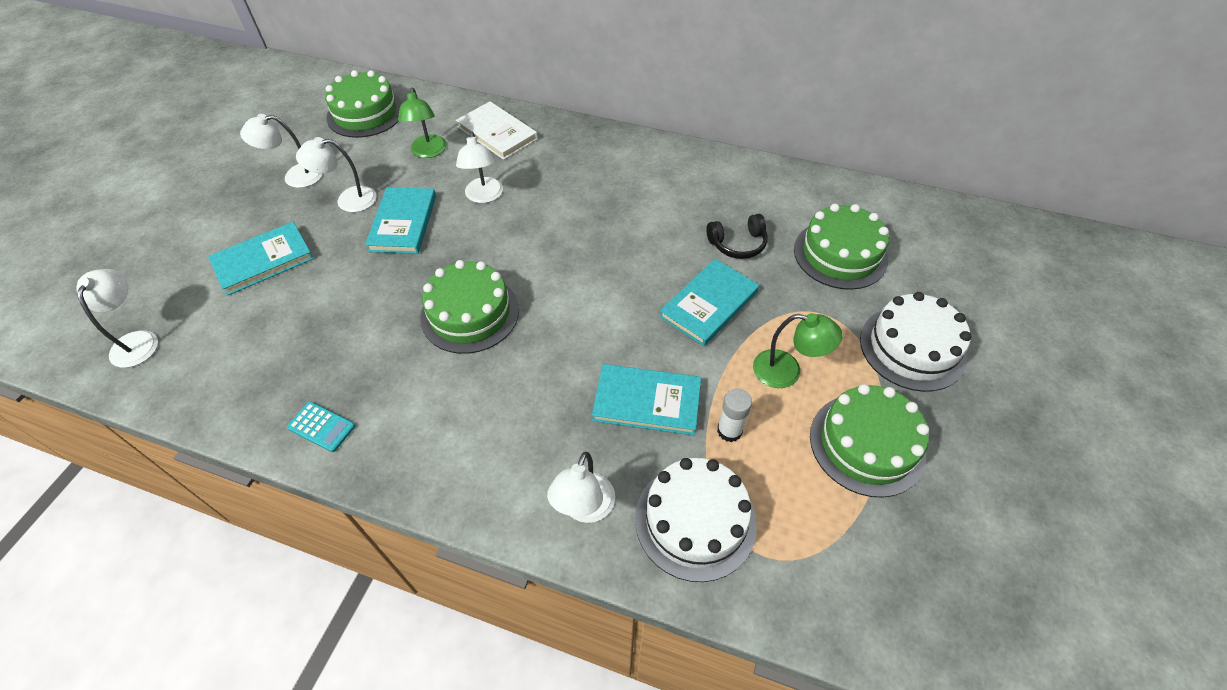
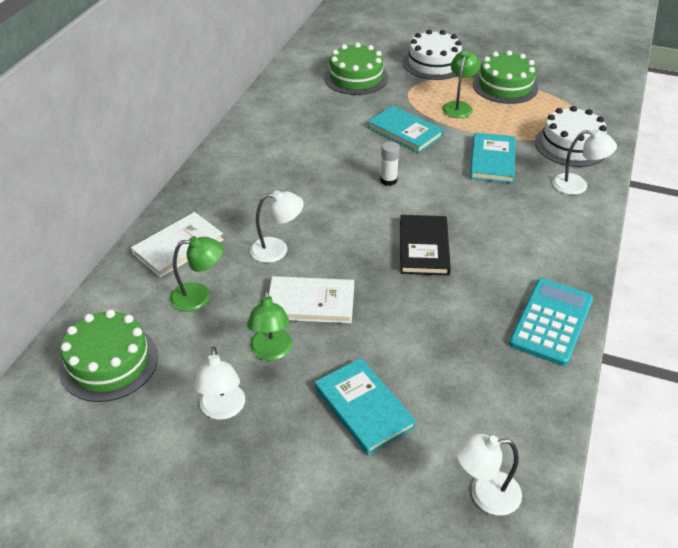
camera: 90 degrees left, 10 degrees down
turquoise calculator [287,402,355,452] -> turquoise calculator [509,278,593,366], size x2.02
white lamp [296,137,377,212] -> green lamp [247,289,293,361]
turquoise book [365,187,436,254] -> white book [269,276,354,323]
green cake [420,260,519,354] -> black book [400,215,451,276]
black headphones [706,214,768,259] -> none
white glue stick [717,389,752,442] -> white glue stick moved to [380,141,400,186]

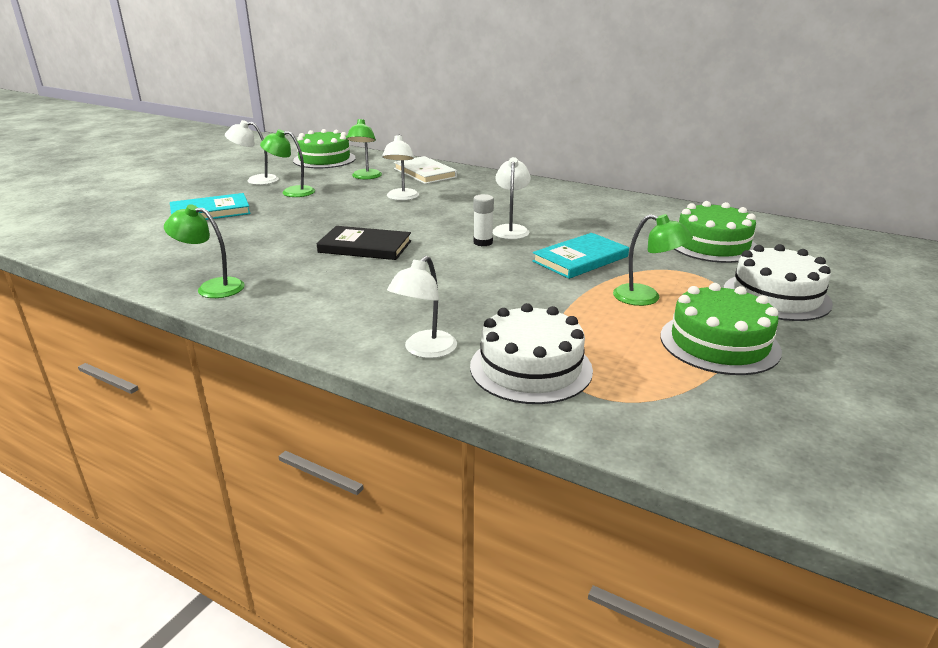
camera: 100 degrees right, 15 degrees down
white book [269,276,354,323] -> none
white lamp [456,433,522,516] -> white lamp moved to [493,157,531,240]
turquoise book [470,132,516,183] -> none
turquoise calculator [509,278,593,366] -> green lamp [164,204,245,298]

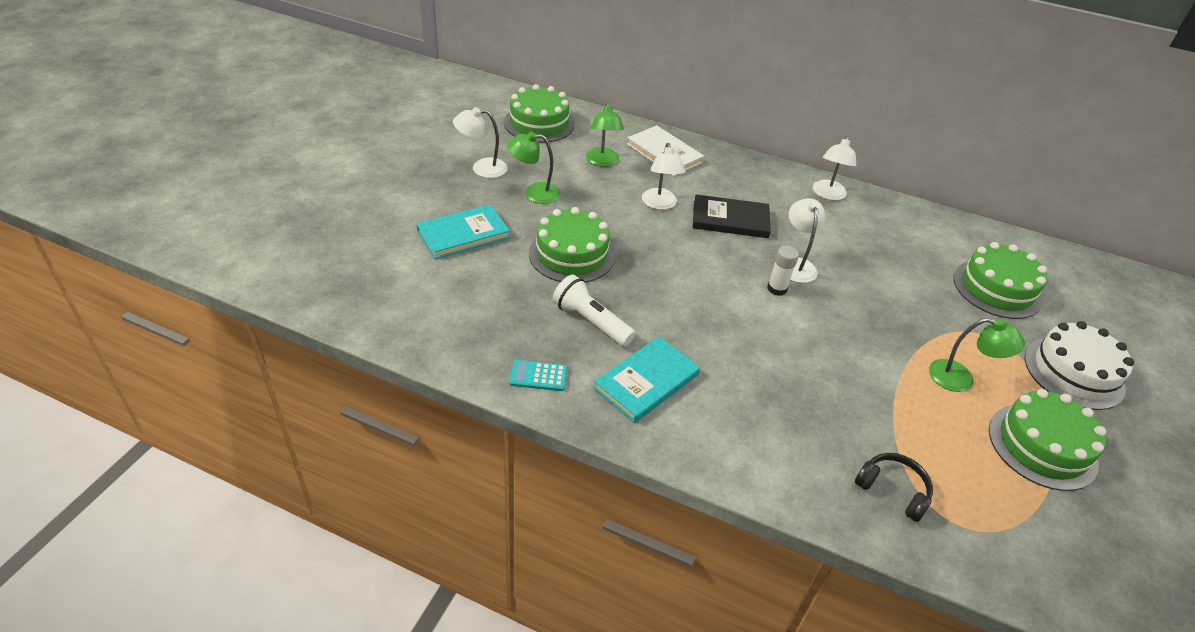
camera: 10 degrees left, 15 degrees up
green lamp [164,204,245,298] -> turquoise calculator [509,360,568,391]
black book [317,226,411,260] -> black book moved to [693,194,771,238]
white lamp [387,256,457,358] -> white lamp moved to [813,136,856,200]
white cake [470,303,593,404] -> black headphones [855,453,933,522]
turquoise book [532,233,629,279] -> turquoise book moved to [594,336,700,423]
none -> green cake [529,207,615,283]
none -> white flashlight [552,275,636,347]

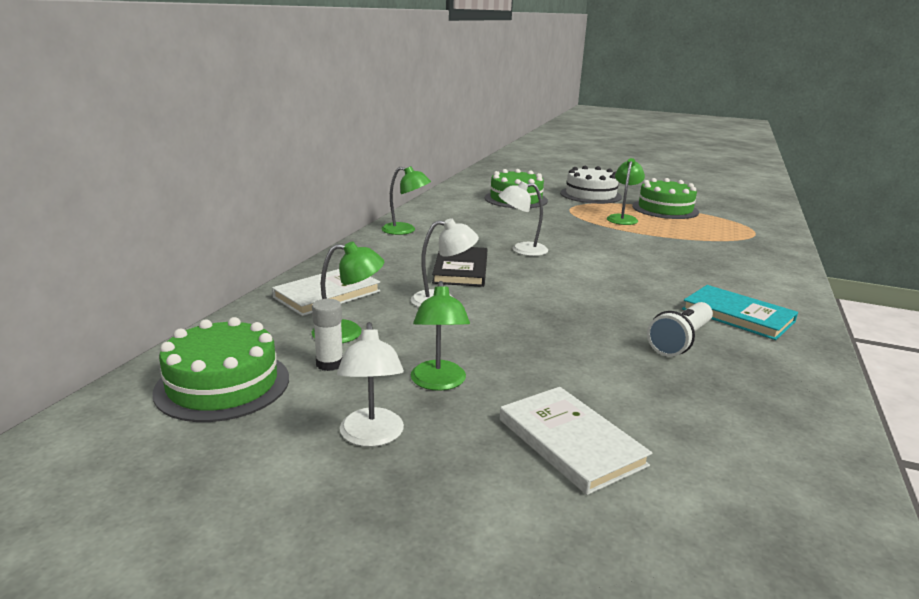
camera: 90 degrees left, 20 degrees down
turquoise book [416,204,510,259] -> white book [500,387,652,495]
turquoise calculator [509,360,568,391] -> none
green cake [529,207,615,283] -> none
white glue stick [767,246,799,296] -> white glue stick moved to [312,299,343,371]
white lamp [813,136,856,200] -> green lamp [382,166,431,235]
black headphones [855,453,933,522] -> none

